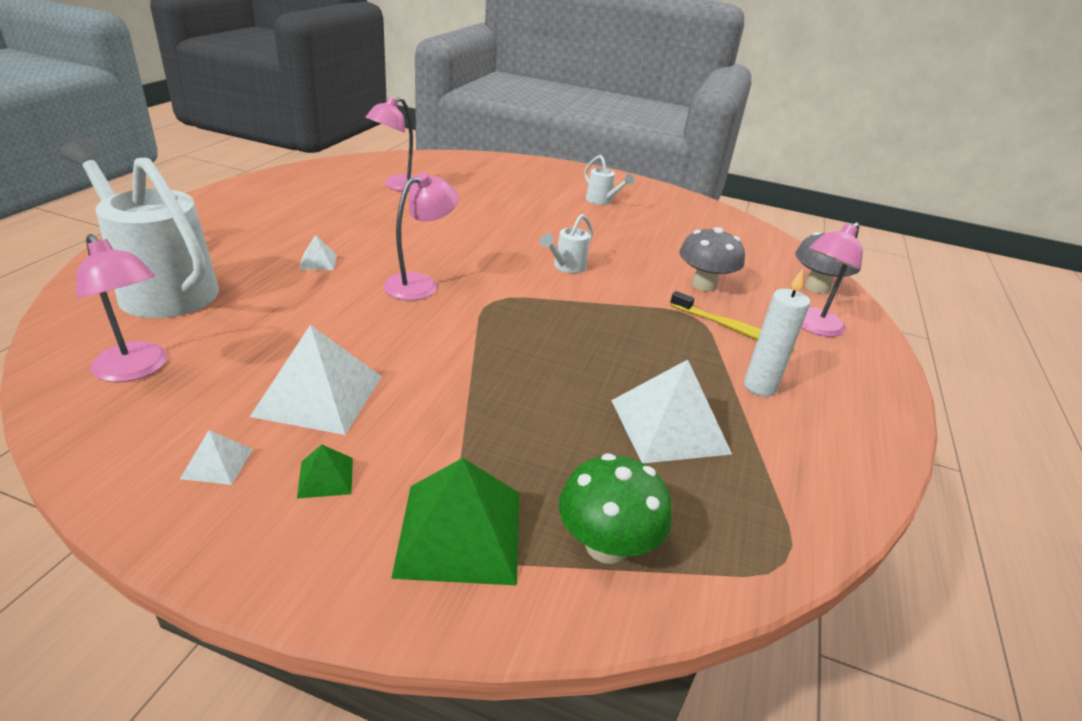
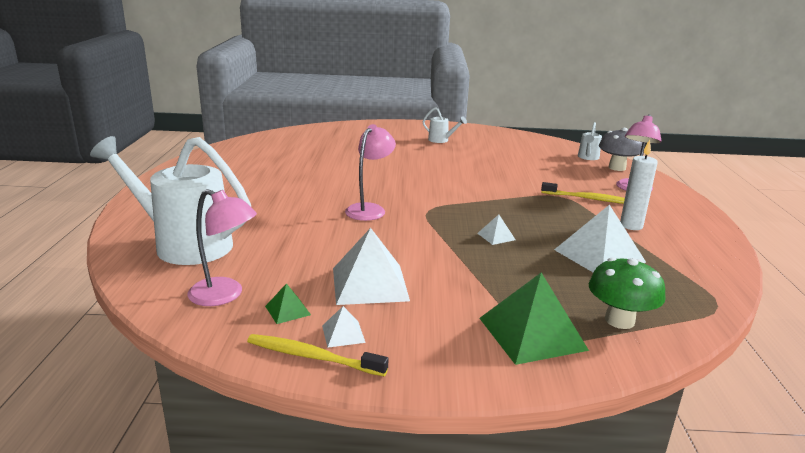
camera: 15 degrees left, 10 degrees down
green pyramid [297,444,353,499] -> green pyramid moved to [265,283,311,324]
white pyramid [299,235,337,270] -> white pyramid moved to [477,214,516,245]
pink lamp [366,97,416,192] -> none
white watering can [540,214,593,273] -> white watering can moved to [578,122,602,160]
grey mushroom [679,227,745,292] -> none
none -> yellow toothbrush [247,334,388,376]

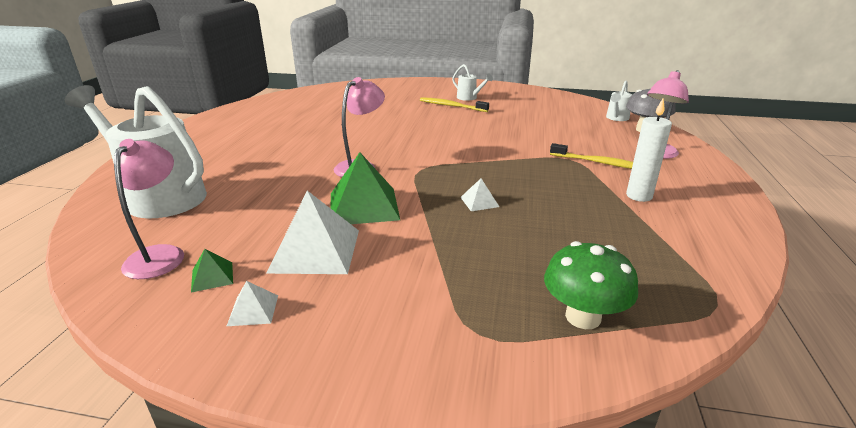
camera: 10 degrees right, 5 degrees up
pink lamp [187,189,257,306] -> pink lamp turned 120 degrees counterclockwise [114,139,184,279]
yellow toothbrush [247,334,388,376] -> yellow toothbrush moved to [420,97,489,112]
green pyramid [479,273,589,365] -> green pyramid moved to [331,152,400,224]
white pyramid [554,205,646,273] -> none

